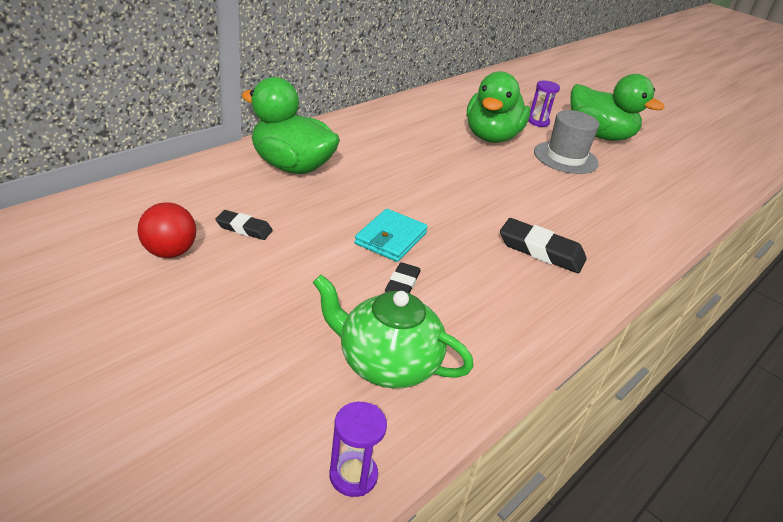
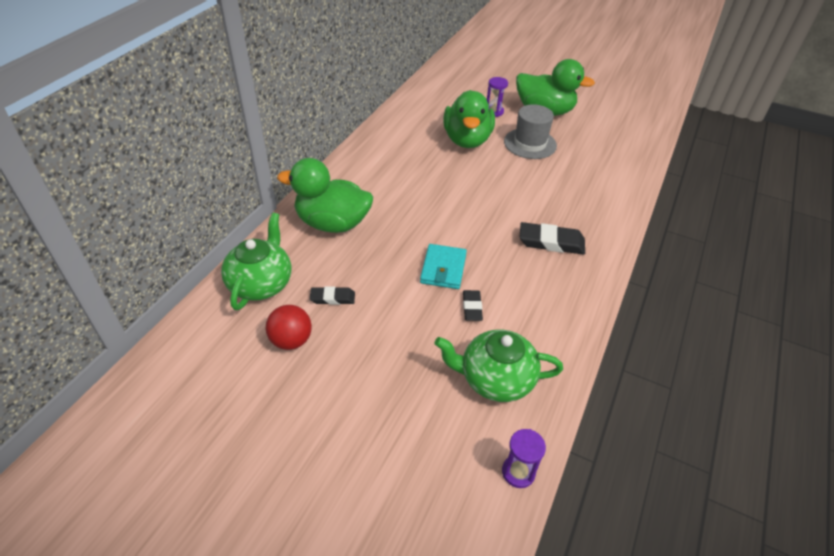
camera: 15 degrees left, 10 degrees up
none -> green teapot [221,213,292,310]

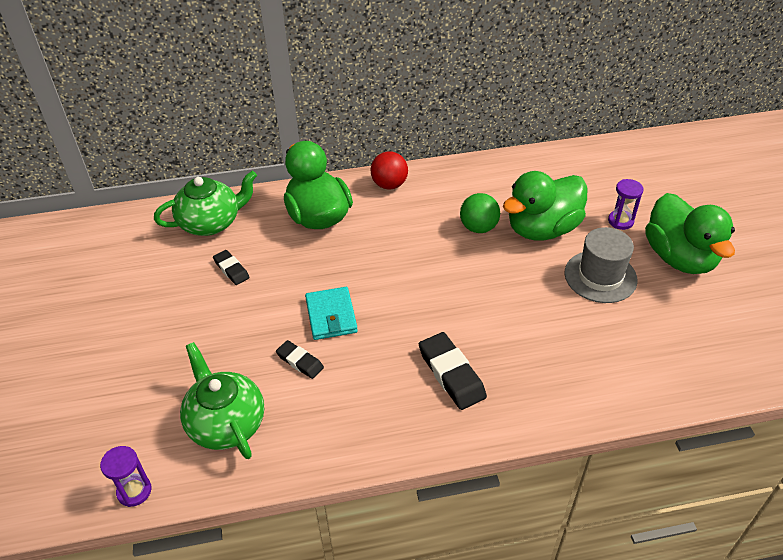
camera: 55 degrees right, 0 degrees up
red ball [266,305,312,350] -> red ball moved to [371,151,408,189]
turquoise wallet [420,244,467,289] -> turquoise wallet turned 75 degrees counterclockwise [305,287,358,340]
black eraser [463,290,483,321] -> black eraser turned 75 degrees clockwise [276,340,324,379]
none -> green ball [460,193,500,233]

